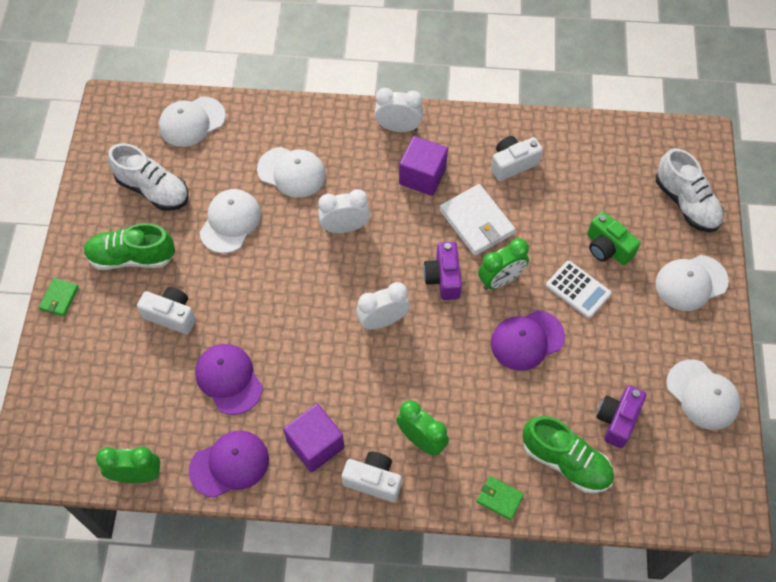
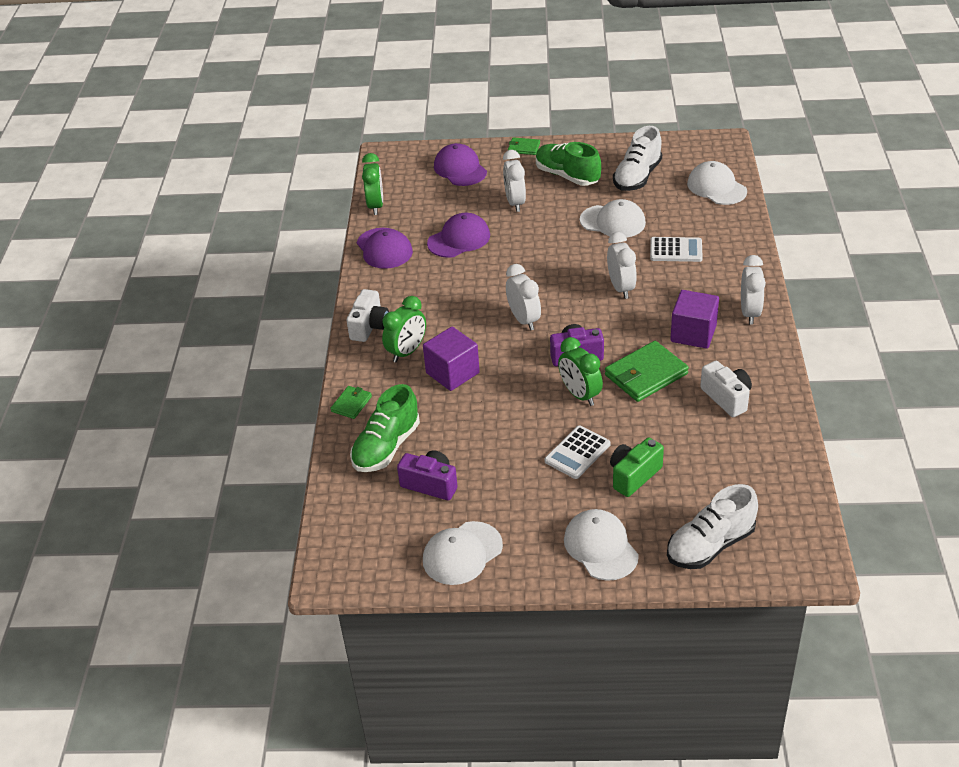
camera: 90 degrees right, 20 degrees down
green shoe [84,223,175,270] -> green shoe turned 45 degrees counterclockwise [536,142,601,186]
white camera [137,287,196,335] -> white clock [503,150,526,212]
white cap [257,147,326,198] -> white calculator [650,237,703,262]
purple cube [283,404,344,473] -> purple cube moved to [423,327,480,391]
white wallet [439,184,515,256] -> green wallet [605,341,689,402]
purple cap [491,310,565,371] -> purple cap moved to [434,143,487,186]

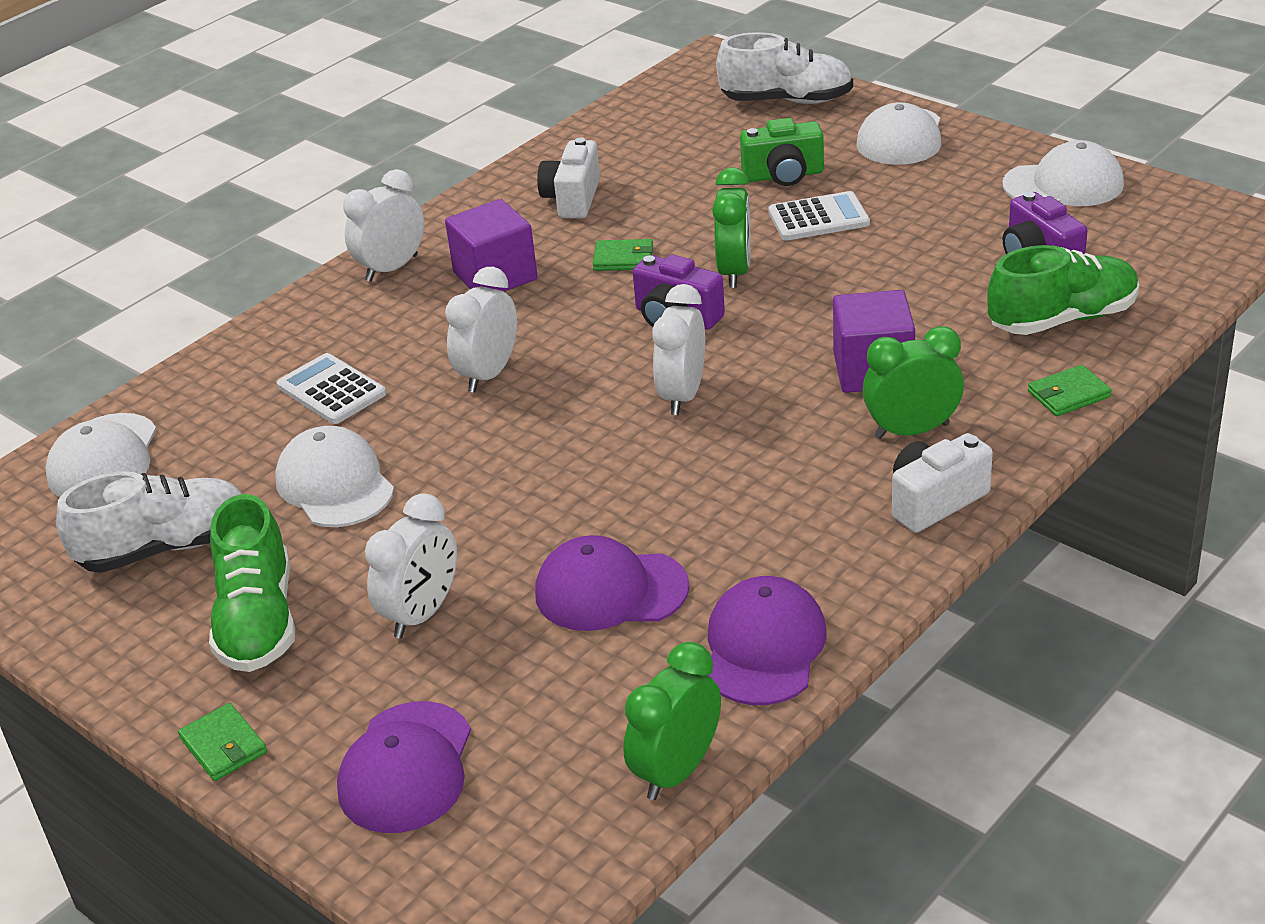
camera: 140 degrees left, 5 degrees down
green wallet [605,341,689,402] -> green wallet [593,239,653,271], size x0.53

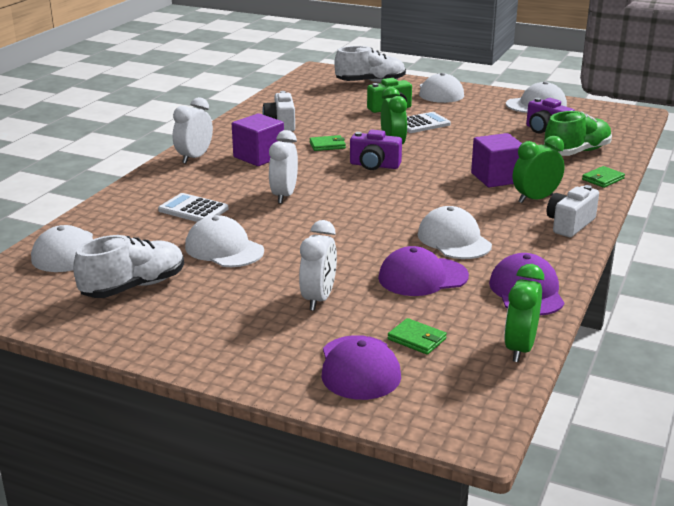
camera: 20 degrees left, 10 degrees down
green wallet [178,703,267,781] -> green wallet moved to [388,318,447,355]
green shoe [209,494,295,672] -> none
white clock [652,284,705,415] -> none
none -> white cap [418,206,492,259]

